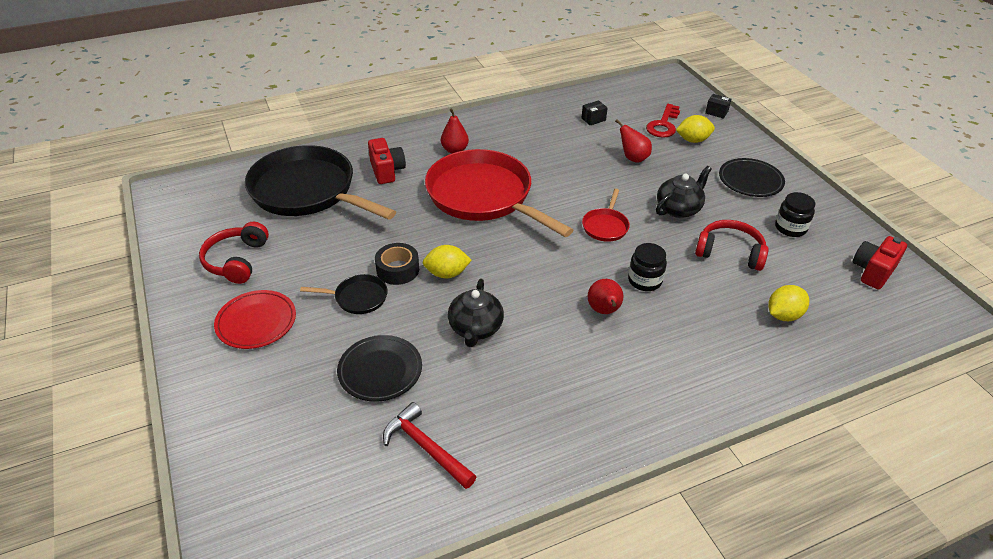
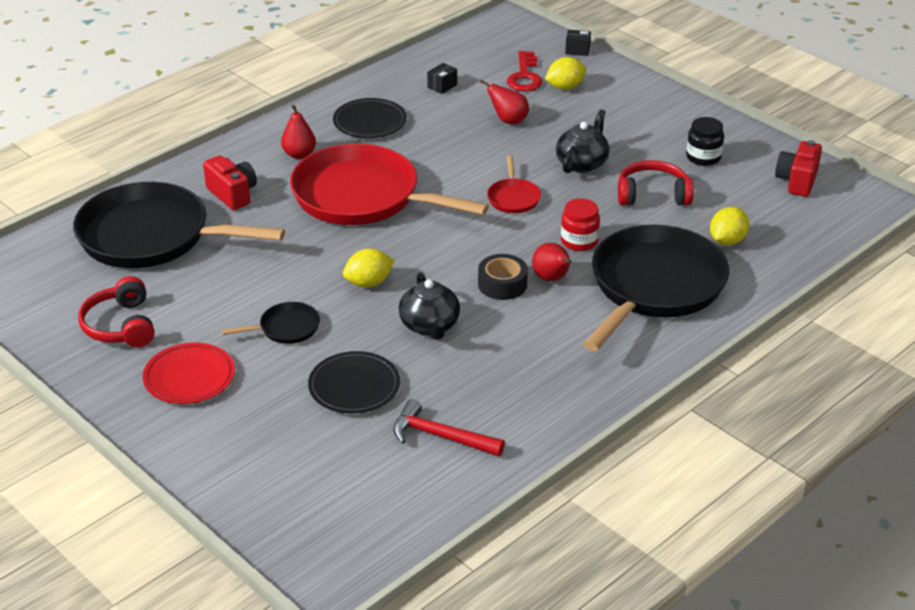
camera: 20 degrees left, 5 degrees down
black tape [375,243,419,285] -> black tape moved to [478,254,528,300]
black jar [628,243,667,291] -> red jar [561,198,600,251]
black plate [719,158,785,197] -> black plate moved to [333,98,407,138]
none -> black pan [583,225,729,351]

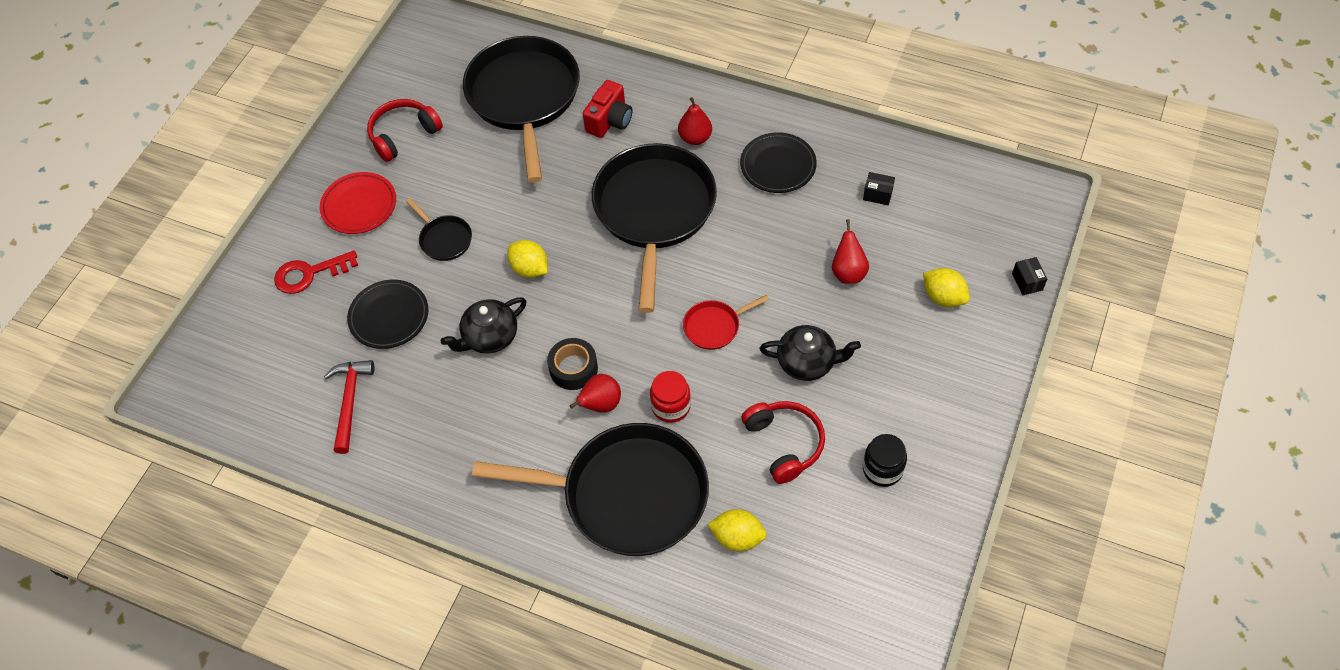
camera: 70 degrees right, 20 degrees up
red pan [290,144,489,225] -> black pan [592,143,717,313]
red key [507,51,542,91] -> red key moved to [274,250,358,294]
red camera [775,140,822,197] -> none

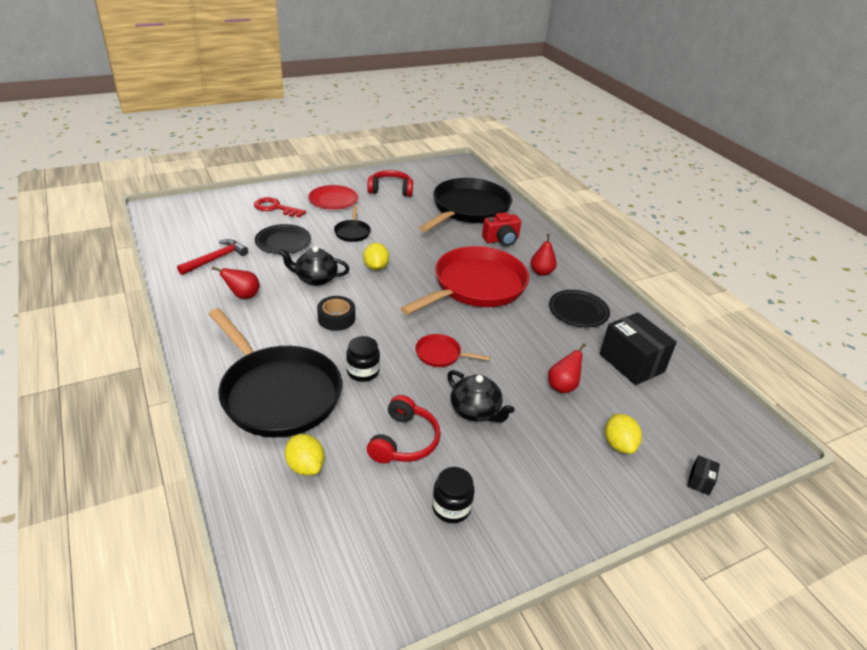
camera: 35 degrees right, 20 degrees down
red pear [569,374,621,413] -> red pear moved to [212,266,260,299]
black pan [592,143,717,313] -> red pan [400,246,529,315]
red jar [650,371,691,423] -> black jar [346,336,380,382]
black box [863,172,895,205] -> black box [599,313,677,385], size x2.32

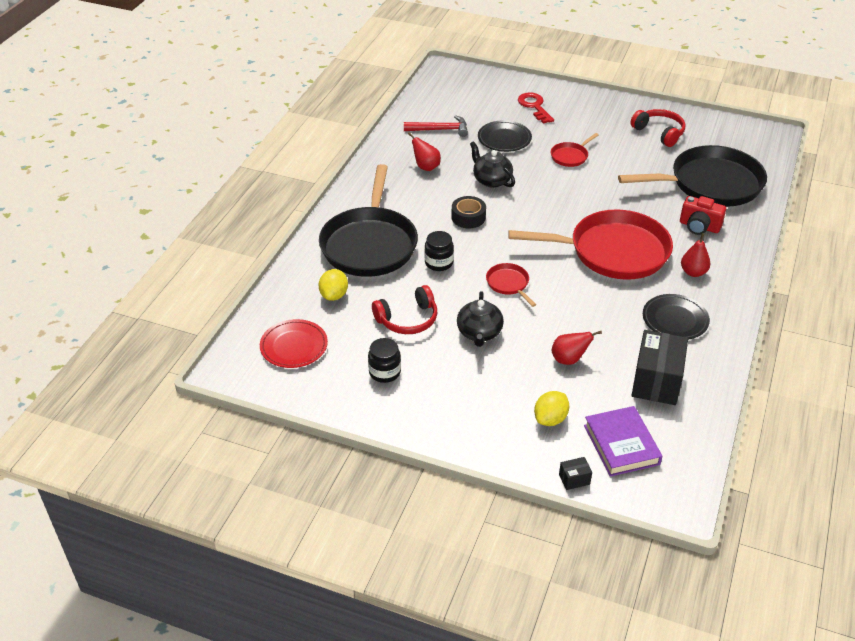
camera: 50 degrees right, 5 degrees up
red plate [308,185,359,210] -> red plate moved to [260,319,328,368]
black pan [334,206,371,242] -> red pan [551,133,599,167]
yellow lemon [363,243,389,270] -> none
none -> purple book [584,406,662,477]

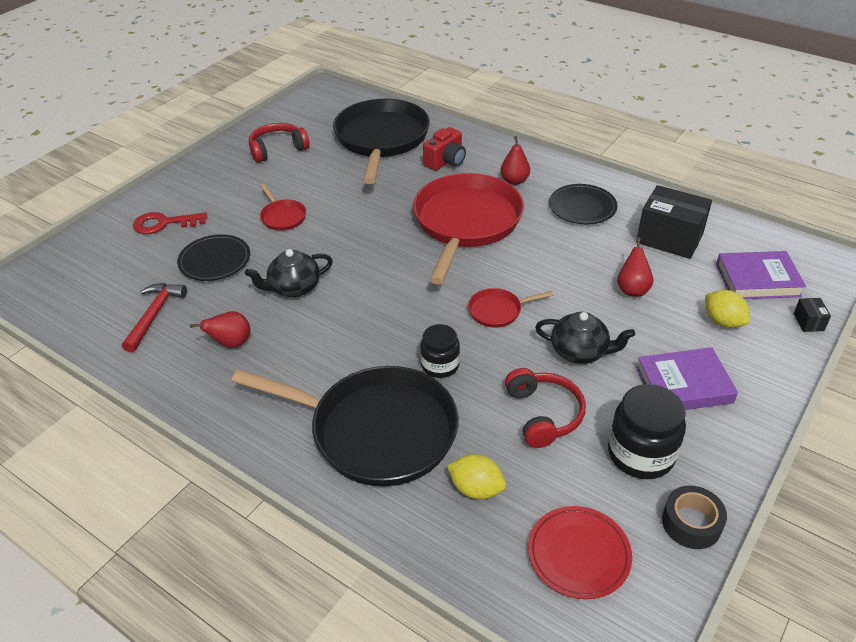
camera: 75 degrees left, 0 degrees up
black jar [368,338,401,383] -> black jar [608,384,686,479], size x1.57
black tape [451,196,486,228] -> black tape moved to [662,486,727,549]
none -> purple book [636,347,738,410]

